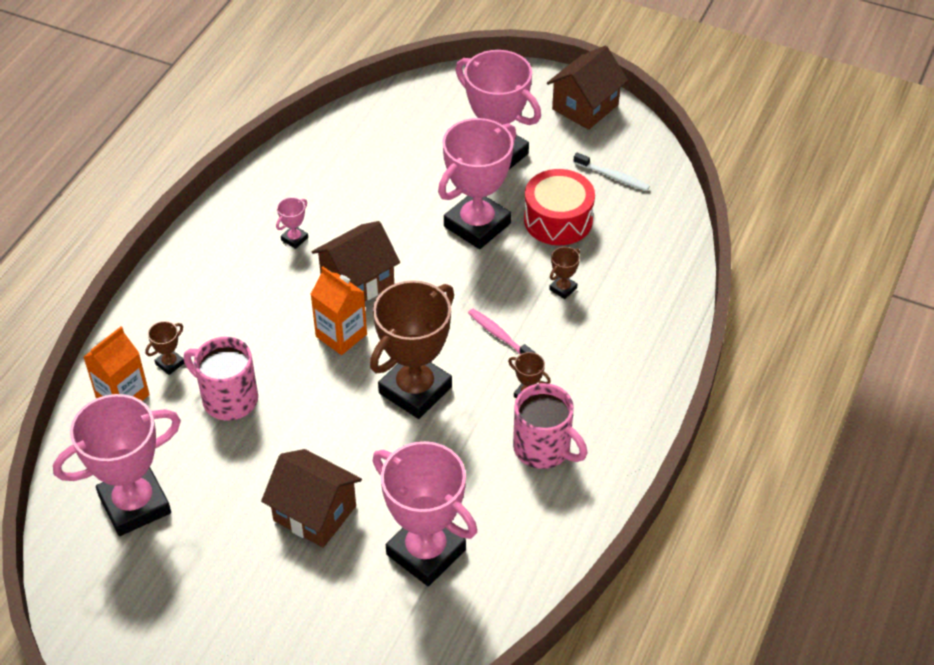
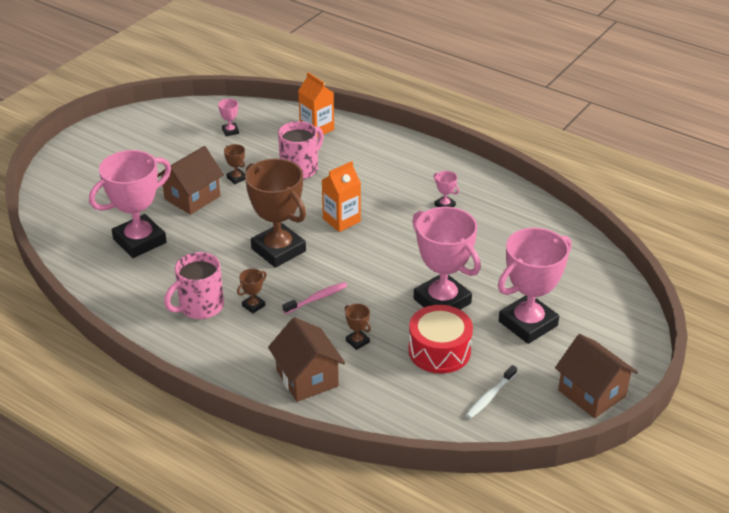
camera: 100 degrees right, 10 degrees down
pink trophy [53,394,181,536] -> pink trophy [218,99,239,136], size x0.40
brown trophy [145,321,184,375] -> brown trophy moved to [224,144,245,184]
brown house [311,221,400,301] -> brown house moved to [268,317,345,402]

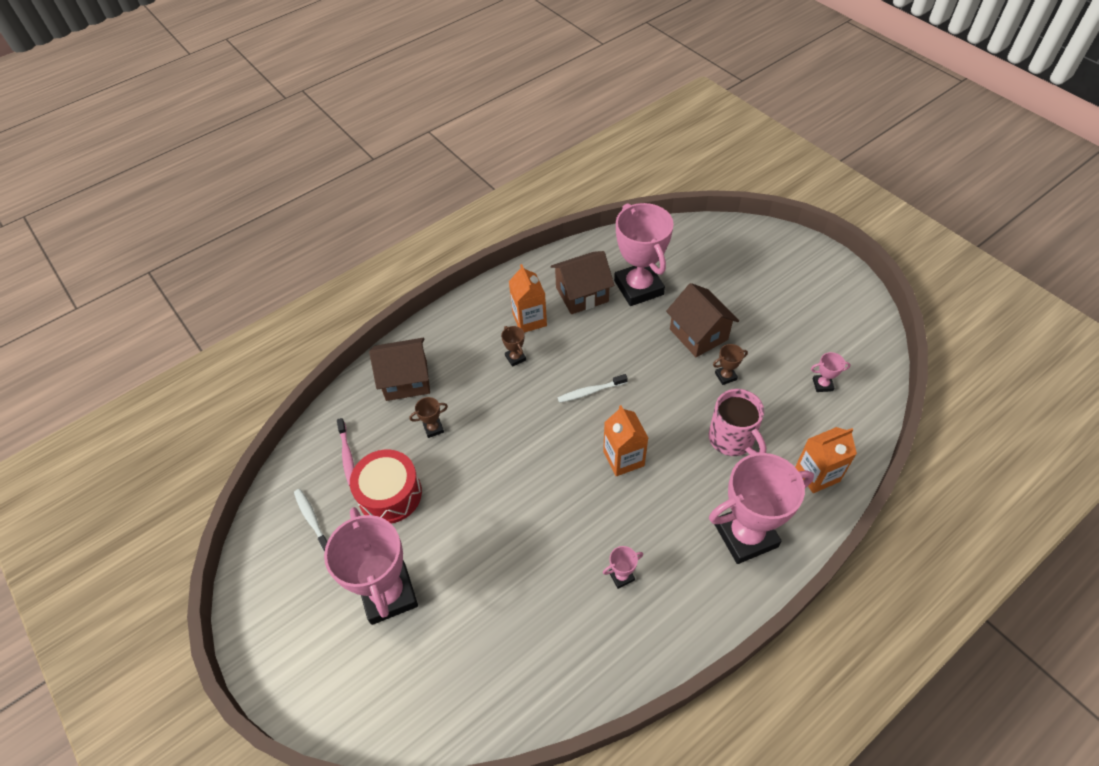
camera: 110 degrees right, 15 degrees up
pink mug [164,252,224,319] -> orange carton [509,264,547,333]
brown trophy [245,158,306,268] -> white toothbrush [558,374,628,403]
pink toothbrush [282,282,347,314] -> pink toothbrush moved to [337,418,354,486]
pink trophy [412,207,481,310] -> pink trophy moved to [709,453,814,564]
brown house [555,334,638,418] -> brown house moved to [551,251,615,314]

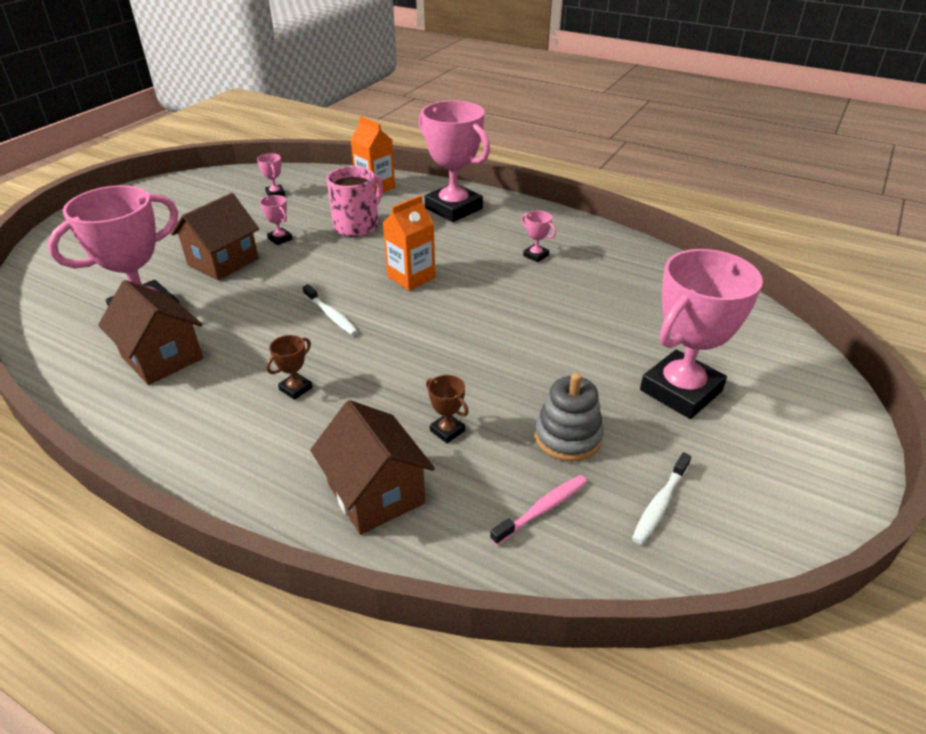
camera: 115 degrees left, 15 degrees down
red drum [350,449,422,523] -> grey stacking toy [535,373,604,462]
orange carton [509,264,547,333] -> none
brown trophy [713,344,748,385] -> pink trophy [260,195,293,245]

